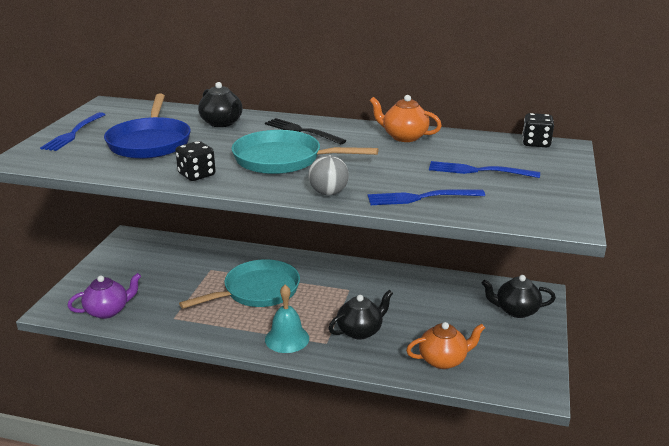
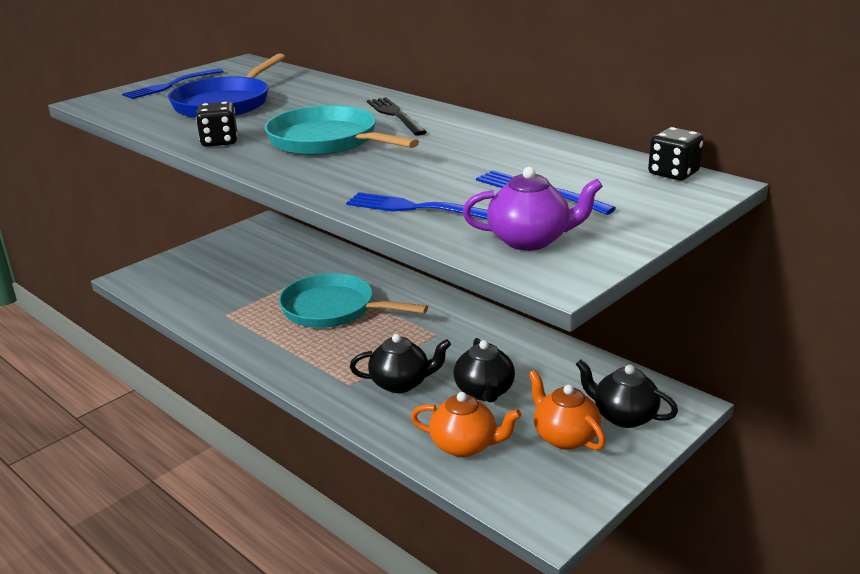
camera: 30 degrees right, 0 degrees up
purple teapot [67,273,141,319] -> purple teapot moved to [462,167,603,251]
turquoise pan [179,259,300,309] -> turquoise pan turned 150 degrees counterclockwise [279,273,428,328]
black teapot [198,82,242,127] -> black teapot moved to [453,338,515,402]
turquoise bell [265,285,309,353] -> none
grey ball [308,155,349,196] -> none
orange teapot [370,95,442,142] -> orange teapot moved to [529,370,606,450]

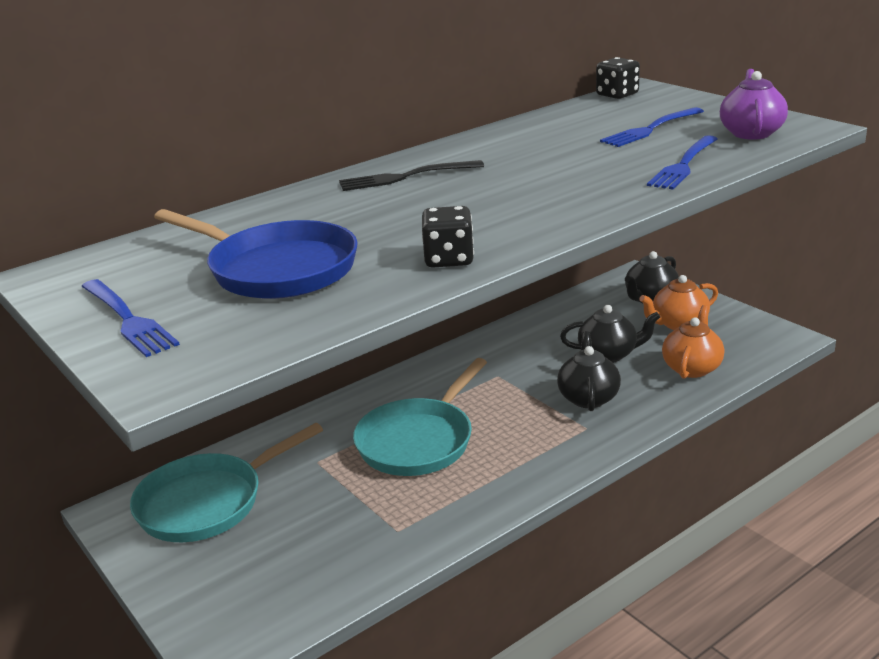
camera: 80 degrees left, 0 degrees up
turquoise pan [265,105,419,155] -> turquoise pan moved to [130,423,323,542]

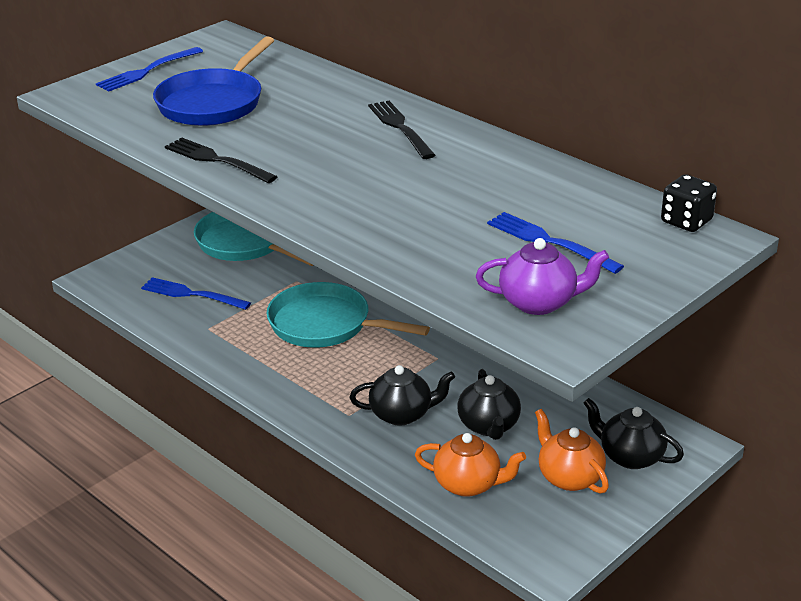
camera: 80 degrees right, 5 degrees up
black dice [422,206,474,268] -> black fork [165,138,278,183]
blue fork [647,135,718,189] -> blue fork moved to [141,277,251,310]

